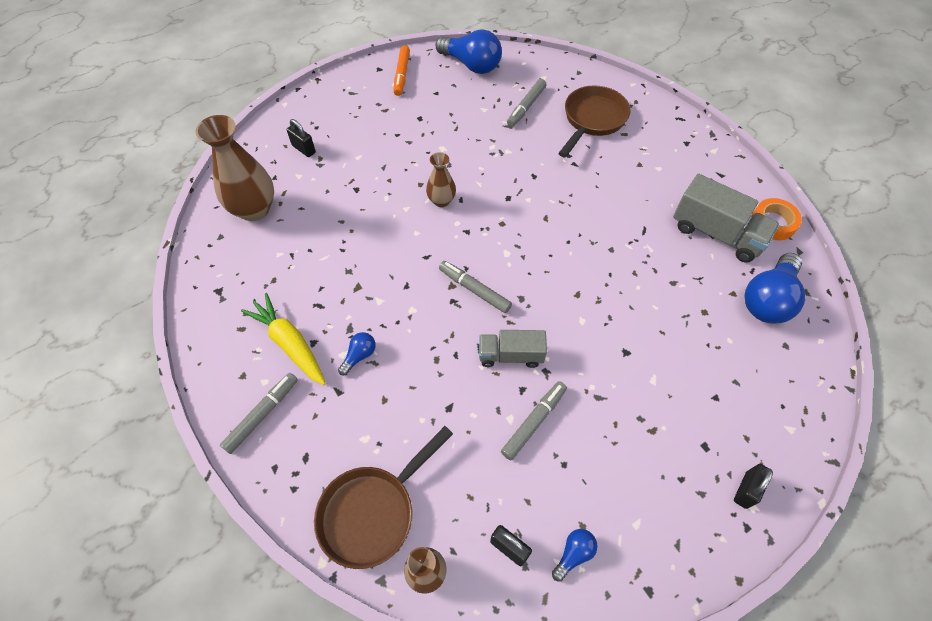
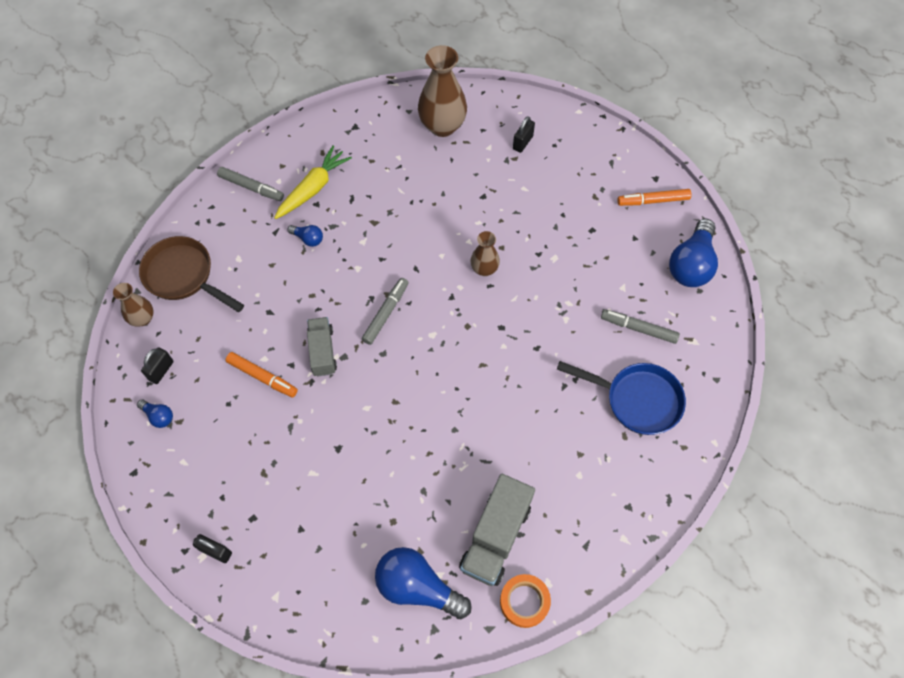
camera: 80 degrees right, 5 degrees up
grey marker [501,381,567,460] -> orange marker [226,352,298,397]
brown pan [558,85,630,158] -> blue pan [557,361,686,435]

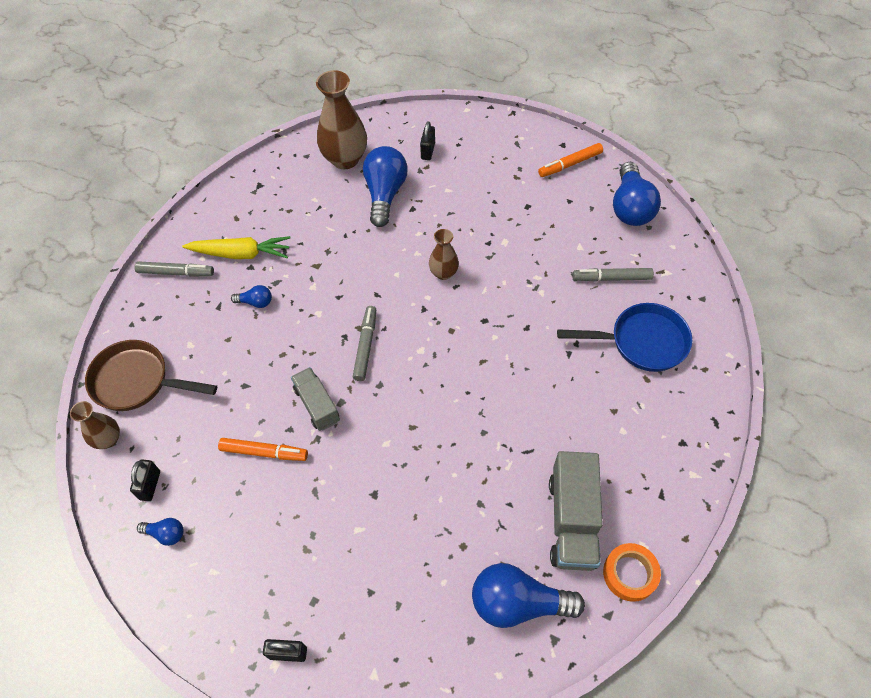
camera: 20 degrees left, 5 degrees down
yellow carrot [274,145,352,219] -> yellow carrot turned 75 degrees clockwise [182,236,290,259]
none -> blue light bulb [363,146,408,227]

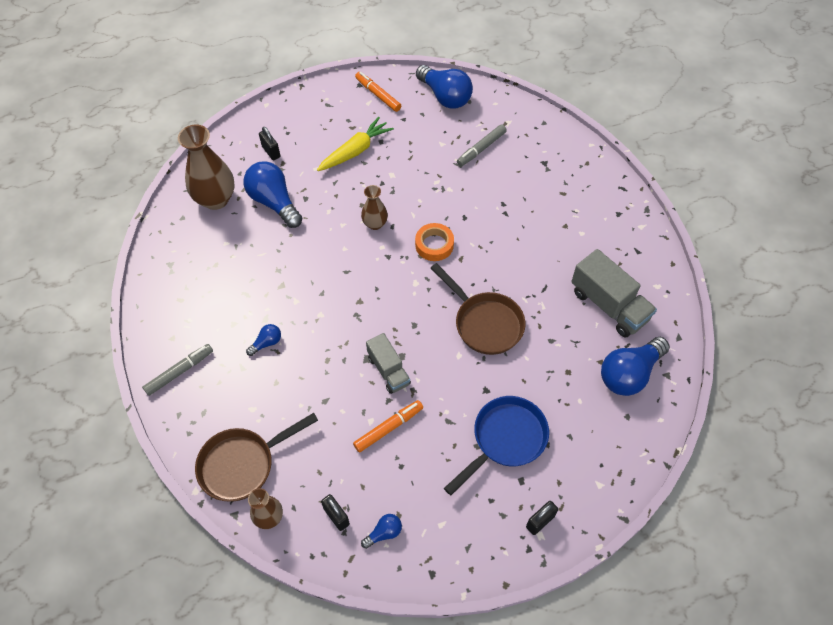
camera: 45 degrees left, 0 degrees up
yellow carrot [182,236,290,259] -> yellow carrot moved to [317,117,394,171]
grey truck [291,367,340,431] -> grey truck turned 135 degrees counterclockwise [366,333,411,394]
grey marker [353,306,376,381] -> none
orange marker [538,143,603,177] -> orange marker turned 120 degrees clockwise [355,72,401,112]
blue pan [557,303,692,372] -> blue pan moved to [444,396,549,495]
orange tape [603,543,661,602] -> orange tape moved to [415,223,454,261]
none -> brown pan [431,263,525,355]

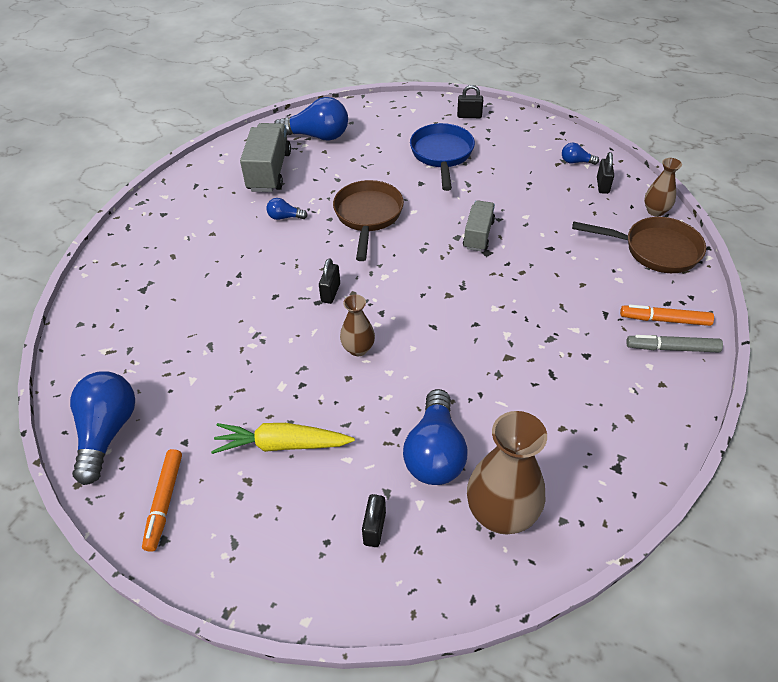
camera: 135 degrees left, 10 degrees down
blue light bulb [246,324,281,356] -> blue light bulb moved to [266,198,308,220]
orange marker [353,400,423,453] -> orange marker moved to [620,305,714,326]
orange tape [415,223,454,261] -> black padlock [319,258,340,304]
blue pan [444,396,549,495] -> blue pan turned 90 degrees clockwise [410,123,475,191]
grey marker [457,124,507,167] -> none

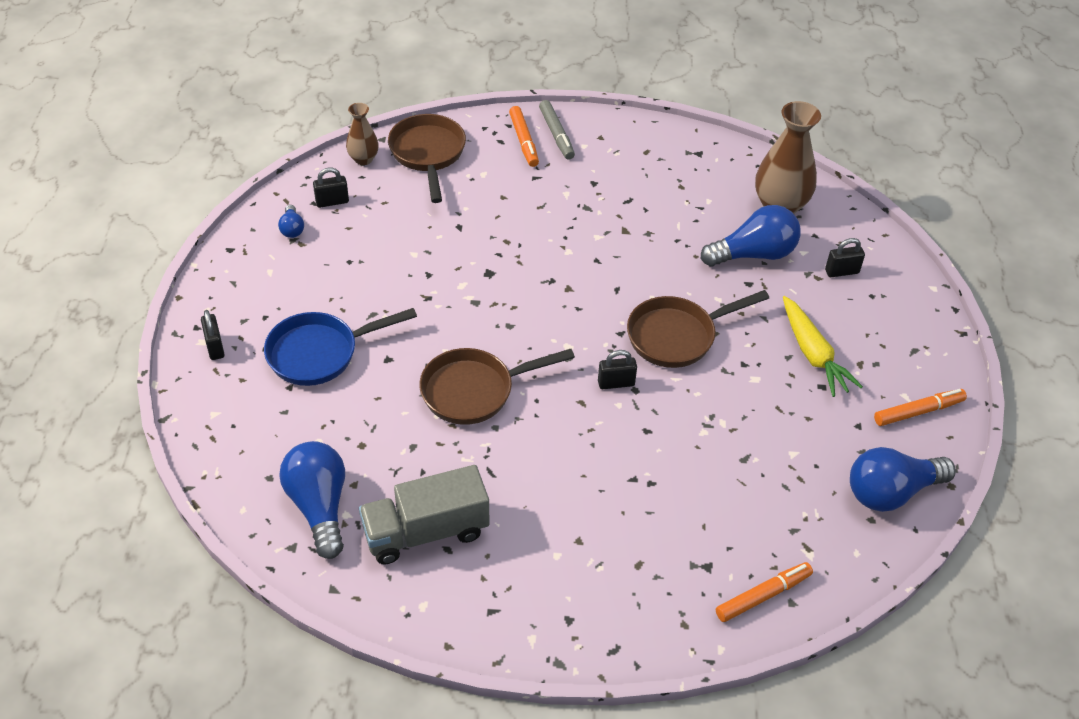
camera: 115 degrees left, 0 degrees up
blue light bulb [266,198,308,220] -> none
brown vase [340,294,375,356] -> brown pan [627,290,769,368]
grey truck [463,200,495,251] -> none
none -> orange marker [716,562,813,622]

